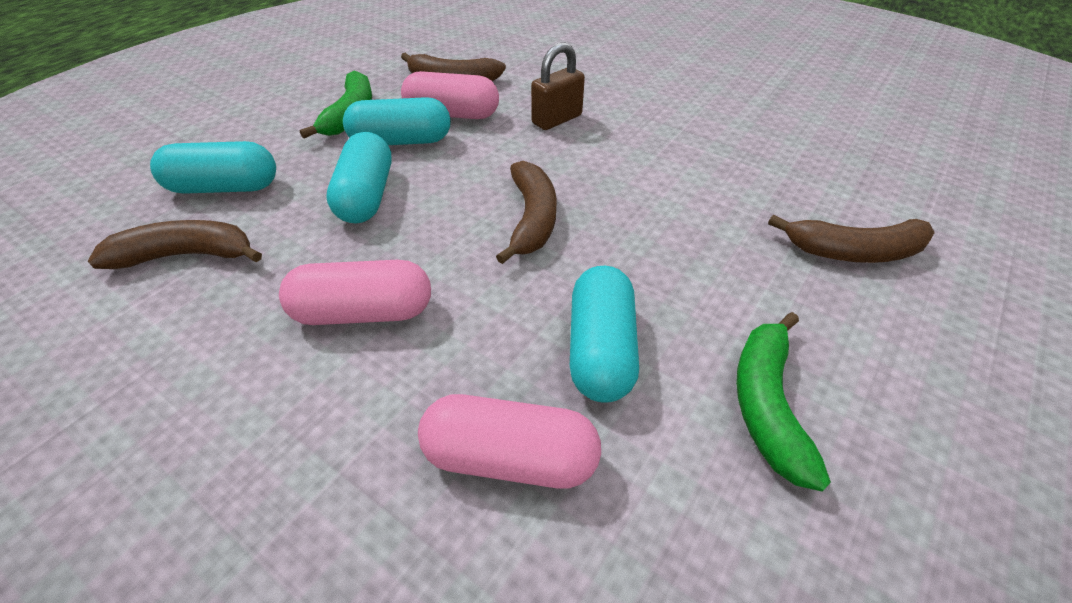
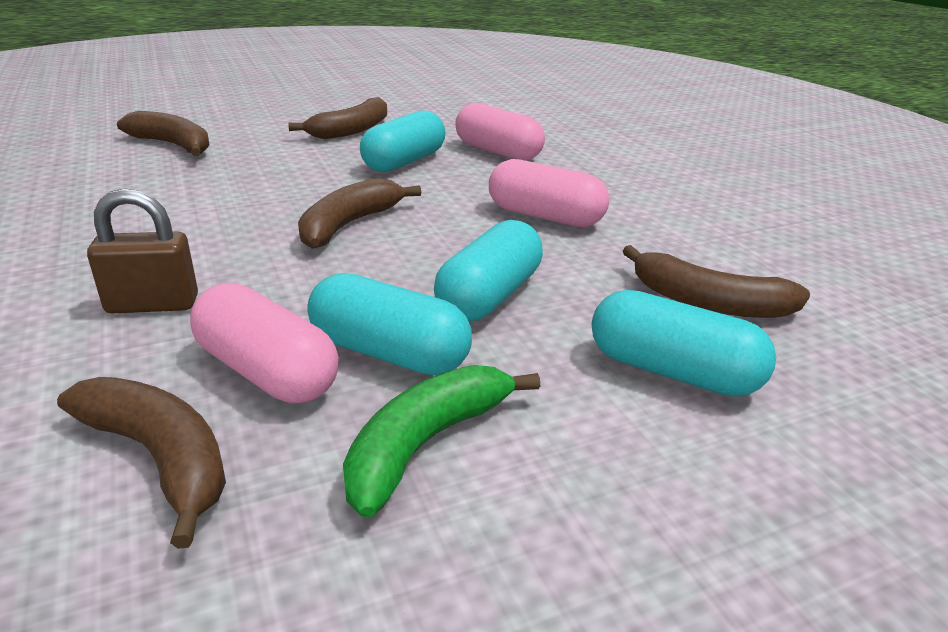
camera: 150 degrees left, 15 degrees down
green banana [736,312,831,491] -> brown banana [288,97,387,139]

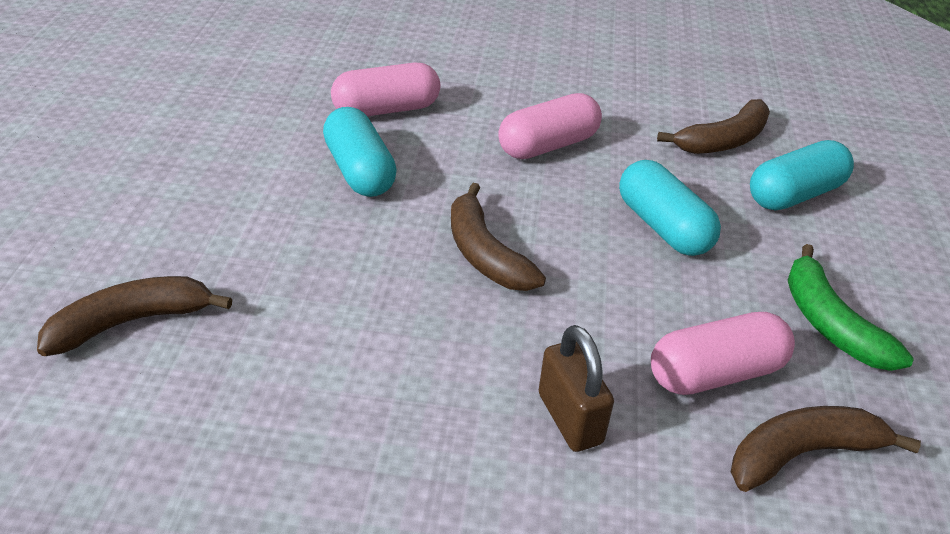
camera: 60 degrees left, 10 degrees up
brown padlock [87,188,198,314] -> brown padlock turned 45 degrees counterclockwise [539,325,614,452]
brown banana [288,97,387,139] -> none
turquoise capsule [307,273,472,375] -> none

